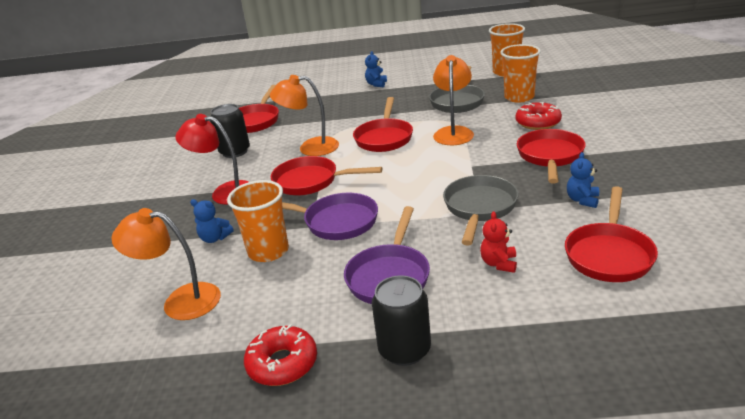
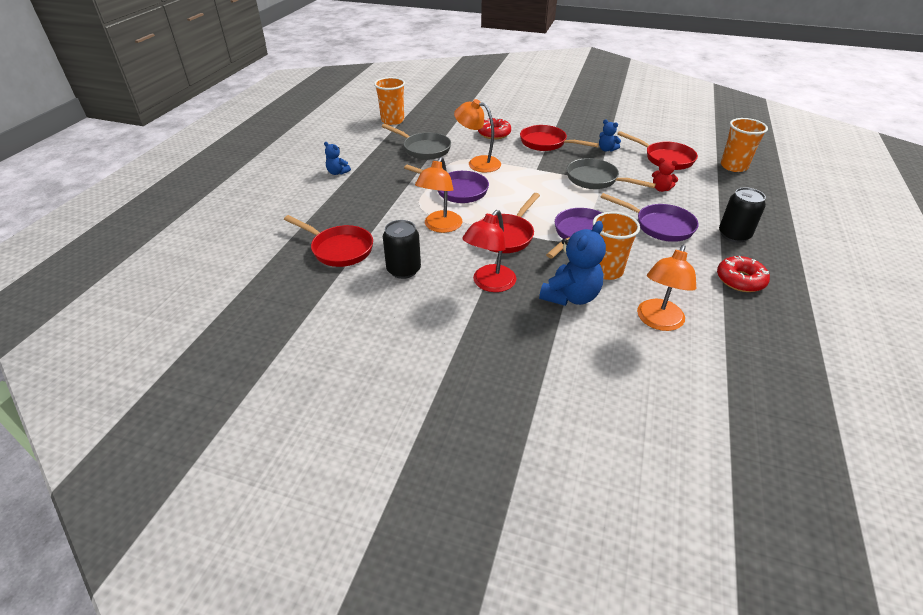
camera: 75 degrees left, 10 degrees up
blue teddy bear [190,199,234,243] -> blue teddy bear [539,221,606,306], size x1.92
red pan [353,97,413,152] -> purple pan [404,165,489,203]
orange cup [500,44,541,103] -> orange cup moved to [721,118,768,172]

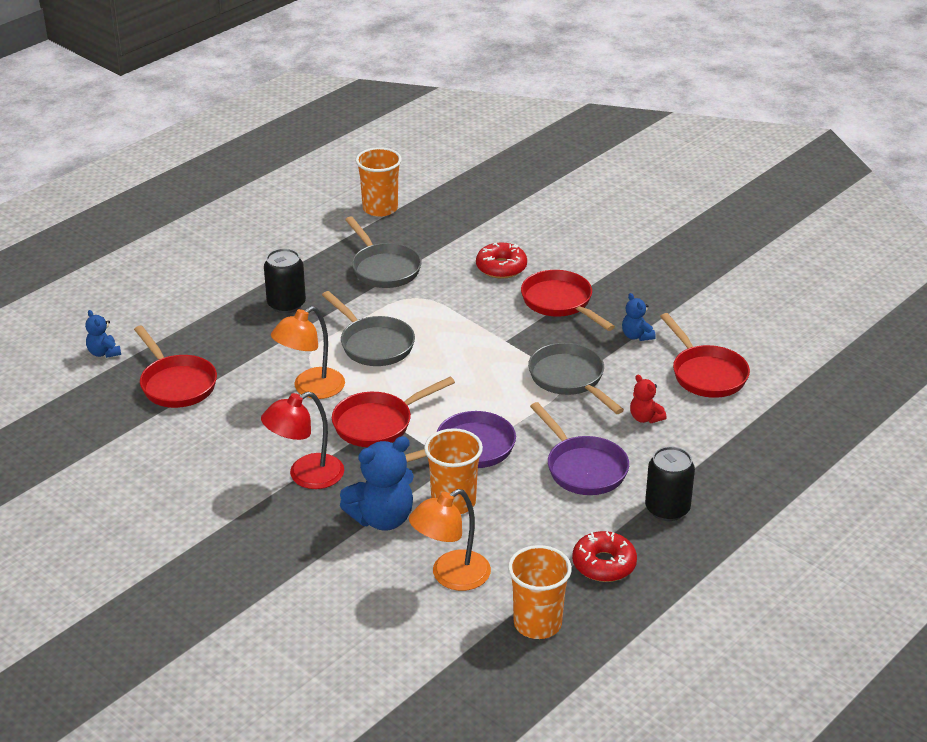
camera: 25 degrees right, 5 degrees down
blue teddy bear [324,142,351,175] -> blue teddy bear moved to [85,310,121,358]
black can [383,220,421,279] -> black can moved to [264,249,306,313]
purple pan [404,165,489,203] -> grey pan [322,291,415,366]
orange lamp [454,99,501,173] -> none
orange cup [721,118,768,172] -> orange cup moved to [508,545,572,639]

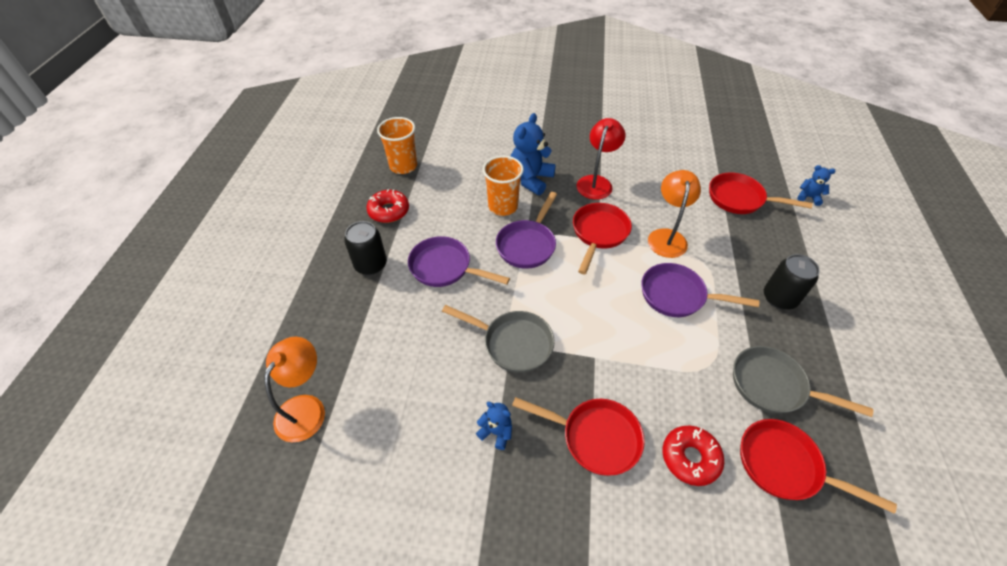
camera: 145 degrees right, 15 degrees up
grey pan [322,291,415,366] -> purple pan [641,263,759,317]
orange cup [356,147,402,217] -> none
orange lamp [409,489,491,591] -> orange lamp moved to [264,337,325,442]
red teddy bear [630,374,667,423] -> none
red pan [660,313,750,398] -> red pan moved to [740,419,897,514]

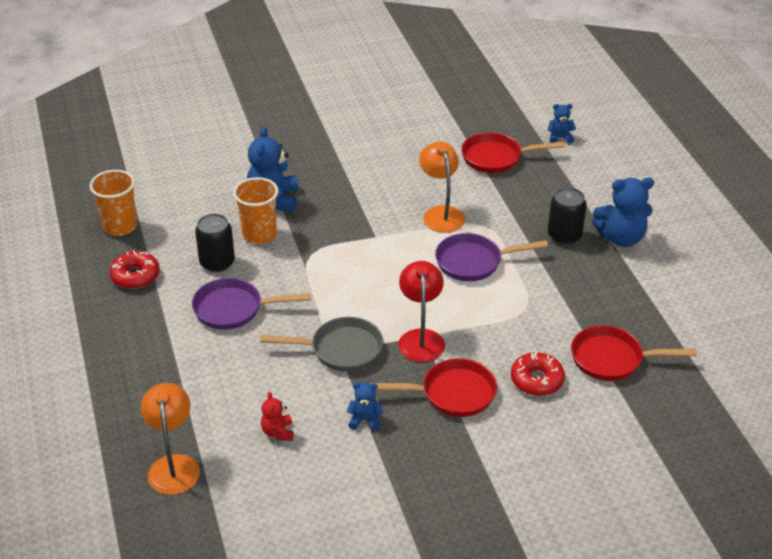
camera: 25 degrees left, 10 degrees down
black can [344,221,387,275] -> black can moved to [195,213,235,272]
purple pan [496,192,557,269] -> none
red pan [573,203,632,274] -> none
red lamp [577,118,625,200] -> red lamp moved to [398,261,445,362]
grey pan [733,346,873,417] -> none
none -> red teddy bear [261,392,293,441]
none -> blue teddy bear [592,177,654,247]

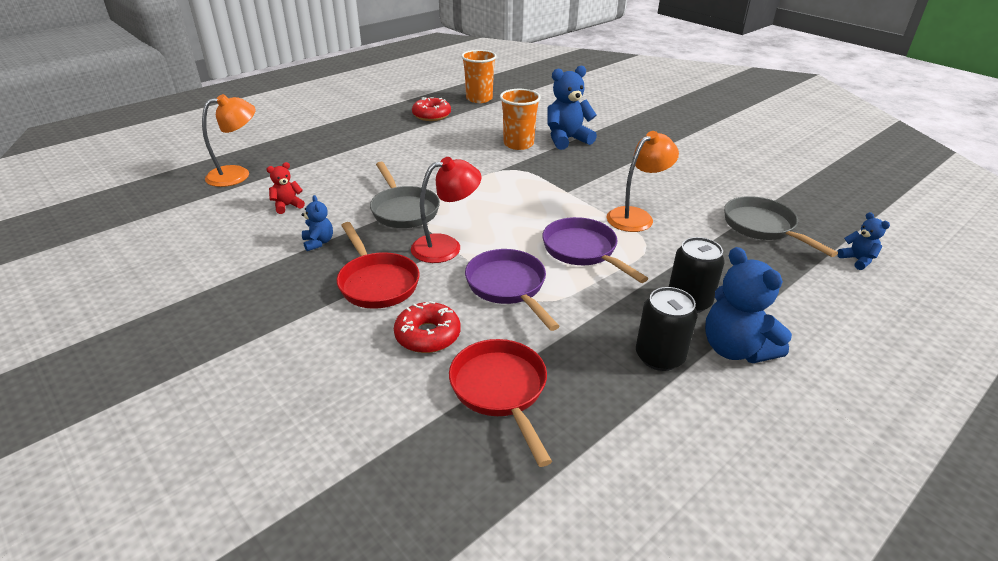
camera: 65 degrees right, 5 degrees down
purple pan [192,278,310,330] -> purple pan moved to [465,249,560,331]
black can [195,213,235,272] -> black can moved to [636,287,698,371]
red pan [461,132,565,173] -> grey pan [724,196,838,257]

